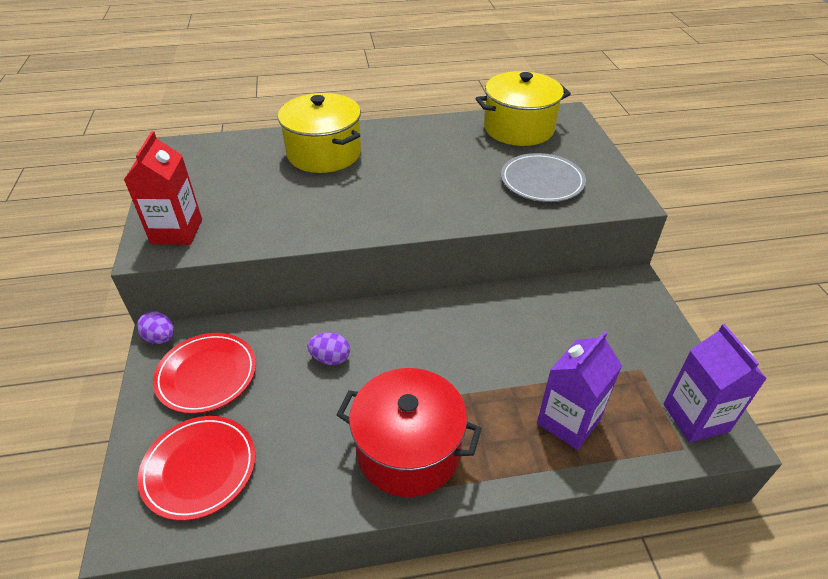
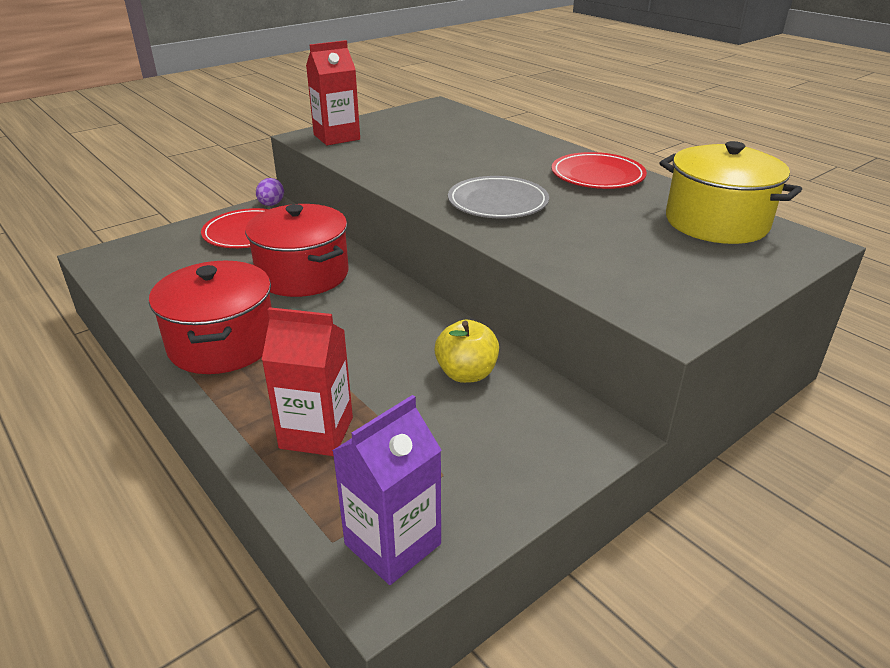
camera: 60 degrees right, 10 degrees down
red plate [137,416,256,521] -> red plate moved to [552,152,647,189]
yellow pot [278,93,361,173] -> none
purple egg [307,332,350,365] -> red pot [245,204,349,297]
grey plate [501,153,586,202] -> grey plate moved to [448,176,549,219]
purple carton [537,331,622,450] -> red carton [262,307,353,456]
none -> yellow apple [434,320,499,383]

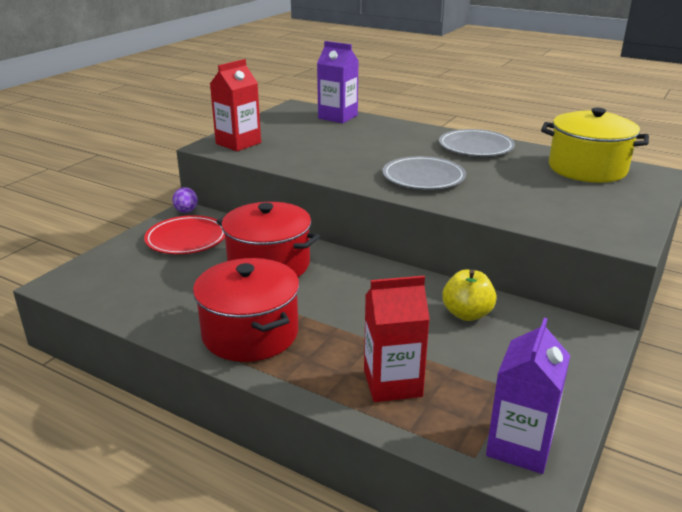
camera: 20 degrees left, 5 degrees down
red plate [552,152,647,189] -> grey plate [439,129,515,156]
none -> purple carton [317,41,359,123]

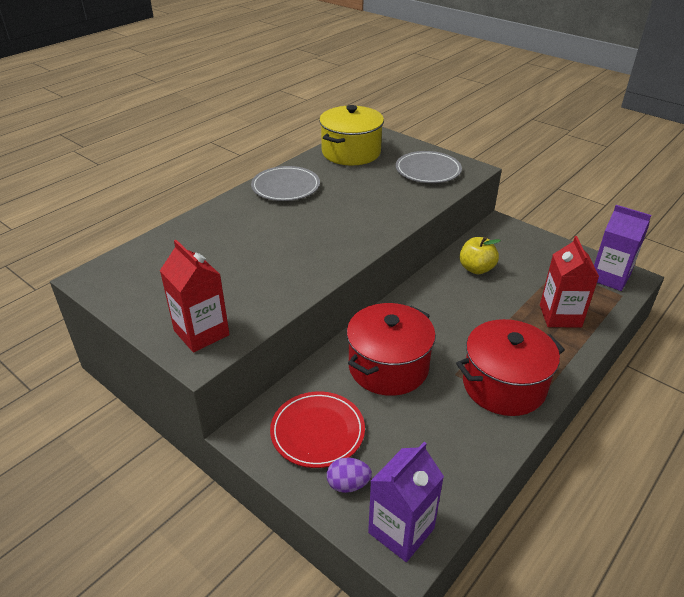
camera: 80 degrees left, 10 degrees up
purple egg [173,187,198,213] -> purple egg moved to [327,458,372,493]
purple carton [317,41,359,123] -> purple carton moved to [368,442,444,562]
grey plate [382,156,466,190] -> grey plate moved to [396,151,462,183]

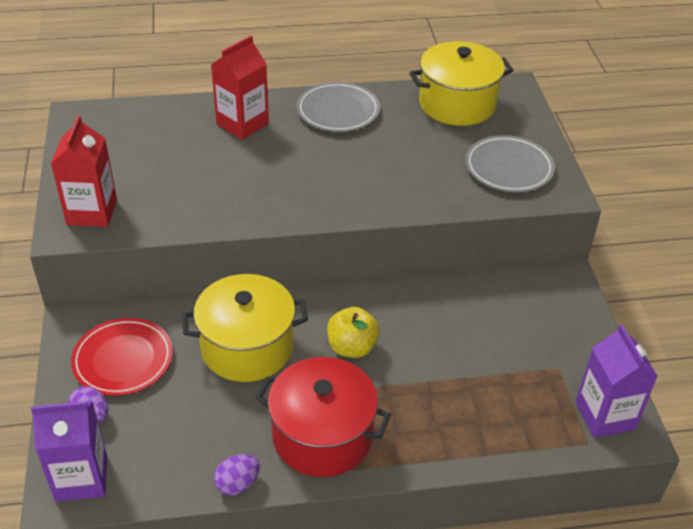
camera: 40 degrees right, 5 degrees up
red pot [347,303,436,396] -> yellow pot [182,274,308,382]
yellow apple [460,237,501,274] -> yellow apple moved to [327,307,380,358]
red carton [540,236,599,328] -> red carton moved to [211,35,269,140]
none -> purple egg [214,454,260,495]

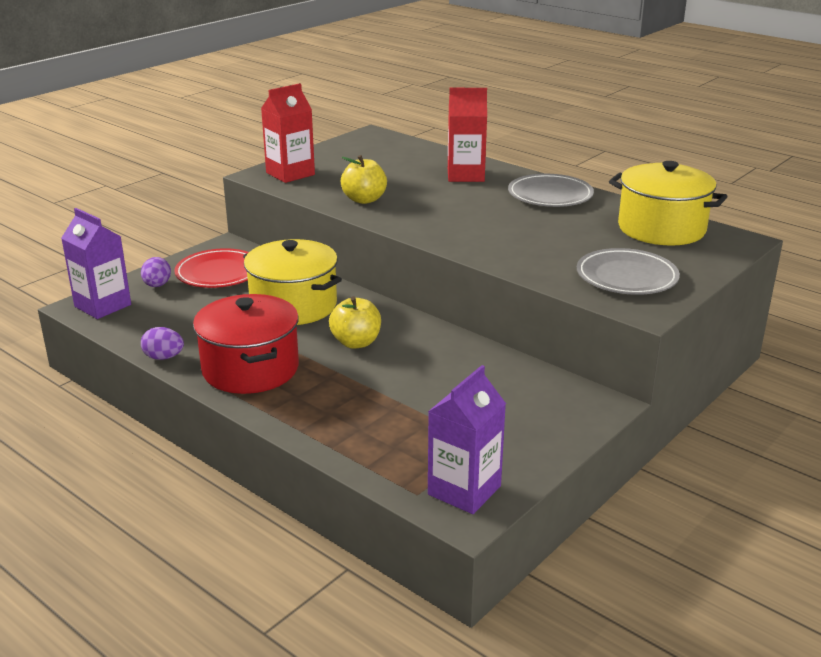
camera: 50 degrees right, 15 degrees down
none -> yellow apple [341,155,387,204]

